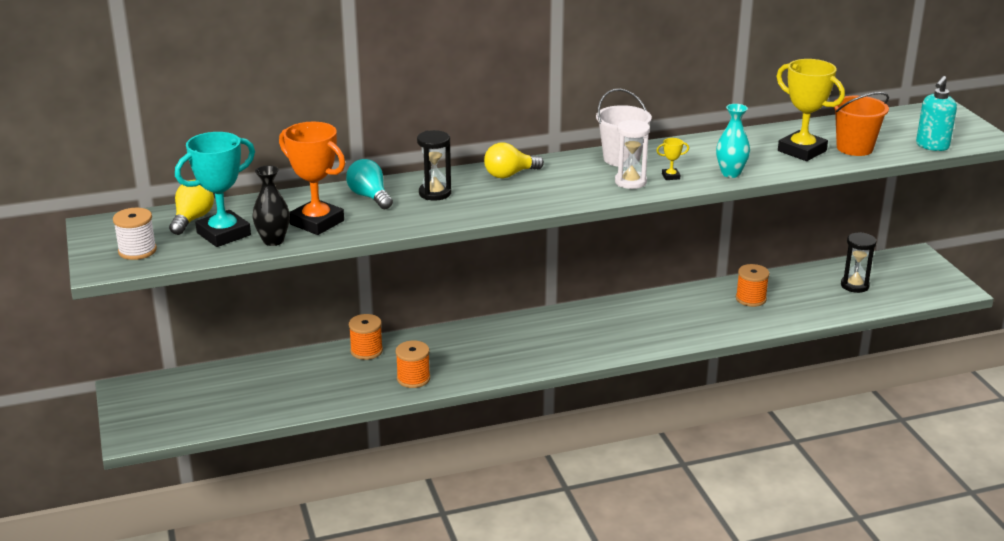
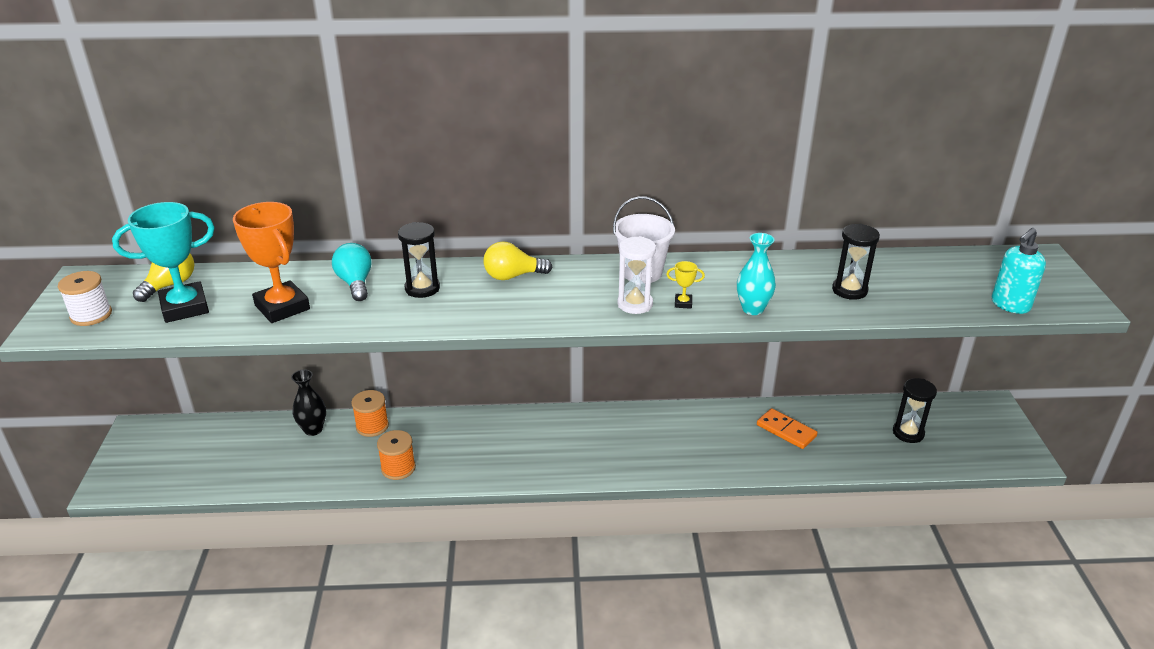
camera: 15 degrees right, 5 degrees up
black vase [252,165,290,246] -> black vase moved to [291,369,326,436]
orange spool [736,264,770,307] -> orange domino [757,408,817,449]
yellow trophy [777,59,845,161] -> black hourglass [832,224,880,300]
orange bucket [833,92,889,156] -> none

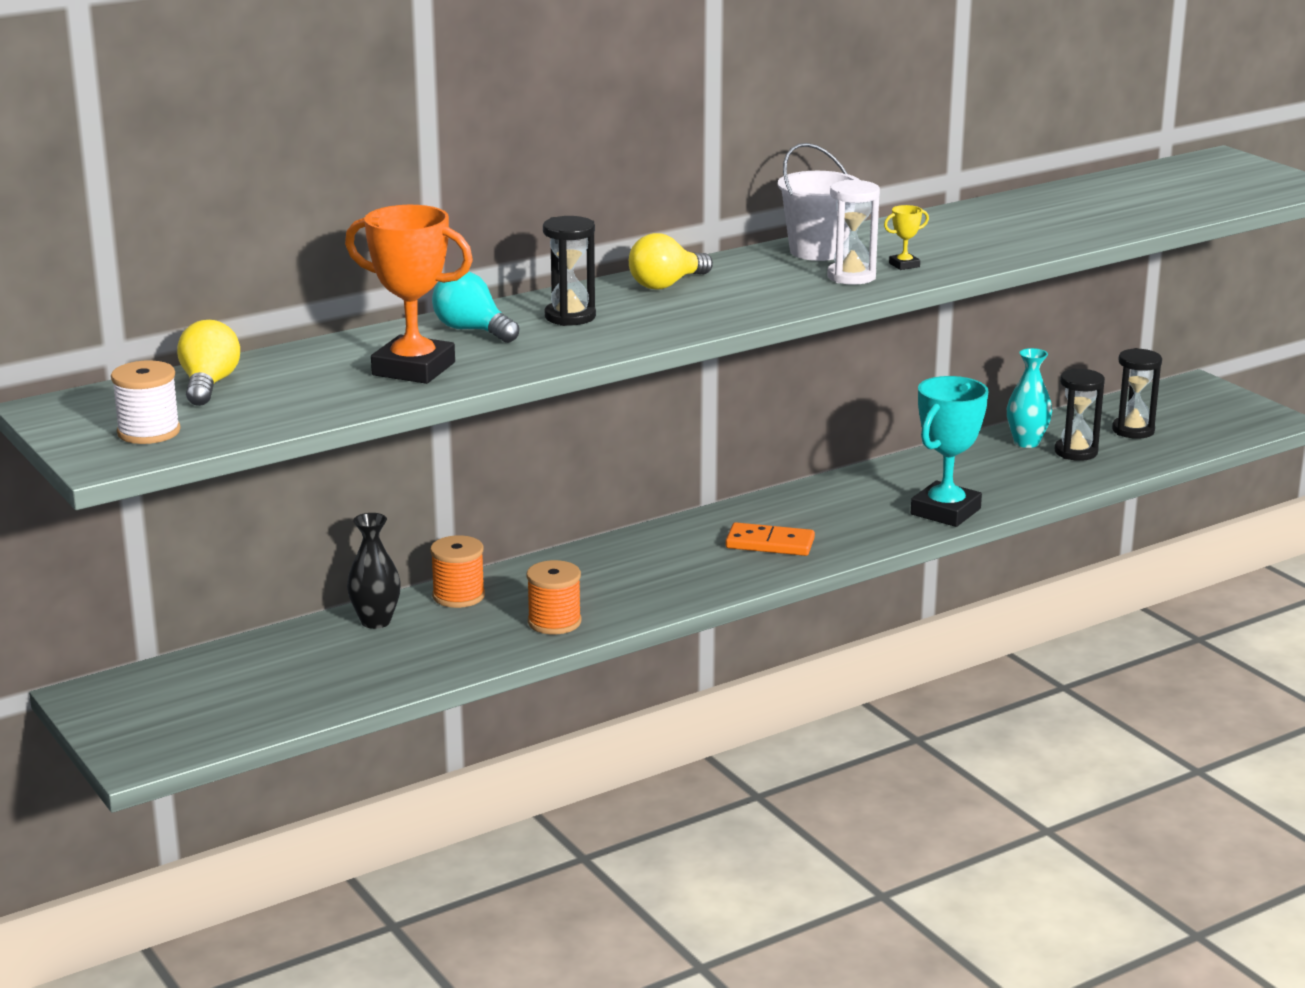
camera: 30 degrees left, 10 degrees down
turquoise trophy [112,202,215,323] -> turquoise trophy moved to [911,376,989,527]
turquoise vase [737,233,776,315] -> turquoise vase moved to [1007,348,1052,448]
orange domino [757,408,817,449] -> orange domino moved to [726,522,815,556]
black hourglass [832,224,880,300] -> black hourglass moved to [1055,368,1105,461]
turquoise soap dispenser [992,228,1046,314] -> none

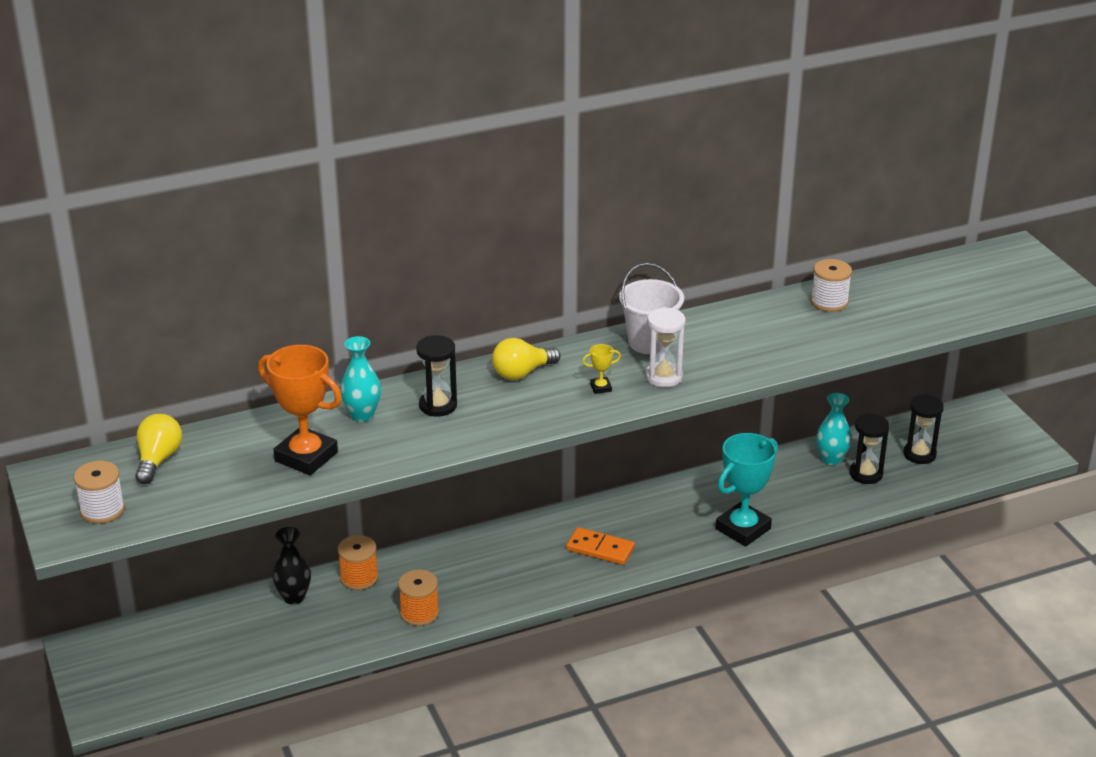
camera: 10 degrees right, 10 degrees up
turquoise light bulb [432,271,519,343] -> turquoise vase [340,336,381,422]
yellow trophy [884,205,929,270] -> yellow trophy moved to [582,344,621,394]
none -> white spool [811,259,852,312]

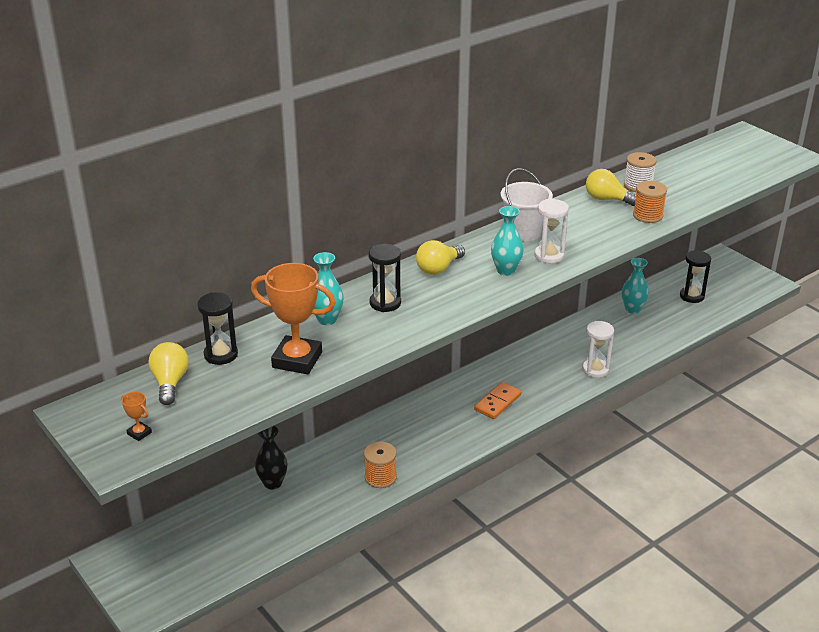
camera: 15 degrees left, 0 degrees up
white spool [74,461,125,524] -> orange trophy [121,392,152,441]
orange spool [338,535,378,590] -> orange spool moved to [633,181,667,223]
orange domino [566,527,635,565] -> orange domino turned 60 degrees counterclockwise [474,382,521,419]
yellow trophy [582,344,621,394] -> turquoise vase [491,206,524,276]
turquoise trophy [716,433,778,547] -> white hourglass [582,321,614,378]
black hourglass [850,413,890,484] -> black hourglass moved to [197,292,238,365]
none -> yellow light bulb [586,169,636,206]

